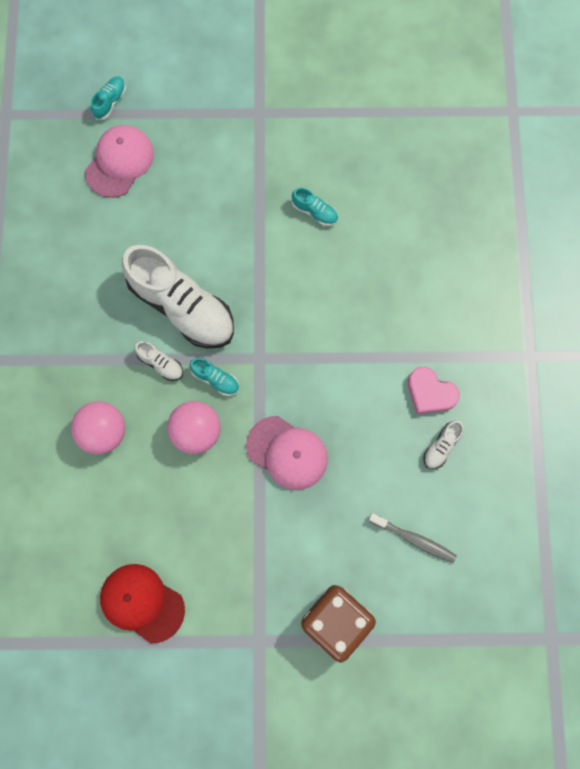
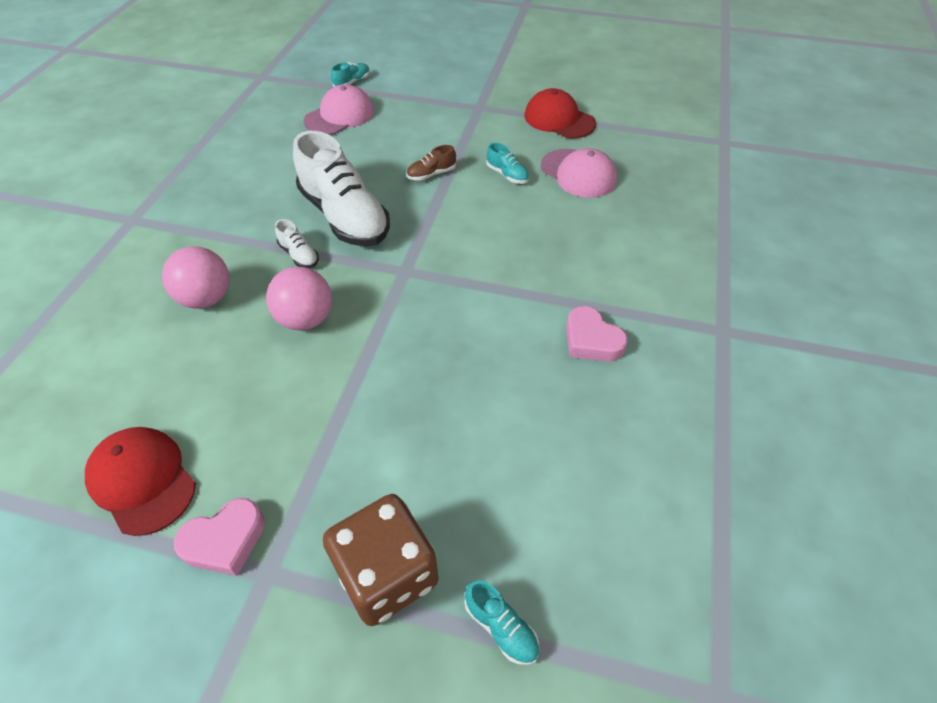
camera: 15 degrees right, 25 degrees down
turquoise shoe [190,358,239,396] -> turquoise shoe moved to [465,580,539,665]
pink cap [246,416,328,490] -> pink cap moved to [541,148,617,198]
grey toothbrush [368,513,457,563] -> none
white shoe [424,420,464,469] -> none
none -> pink heart [174,498,265,576]
none -> brown shoe [407,145,456,181]
none -> red cap [524,88,596,138]

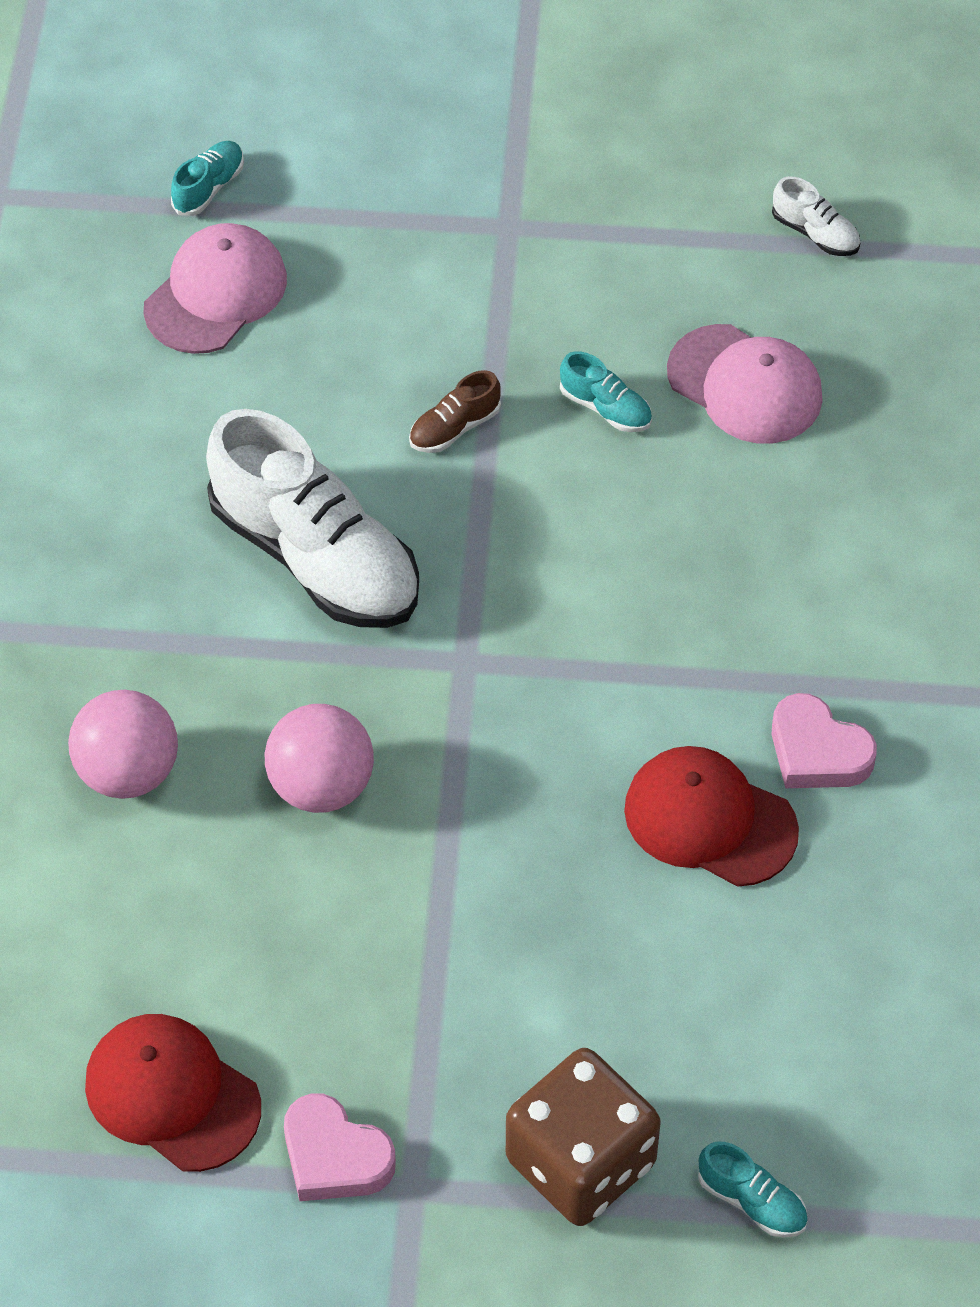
camera: 10 degrees left, 5 degrees up
pink heart [174,498,265,576] -> pink heart turned 75 degrees clockwise [284,1094,396,1201]
white shoe [275,219,319,268] -> white shoe moved to [772,176,860,256]
red cap [524,88,596,138] -> red cap moved to [624,746,799,887]

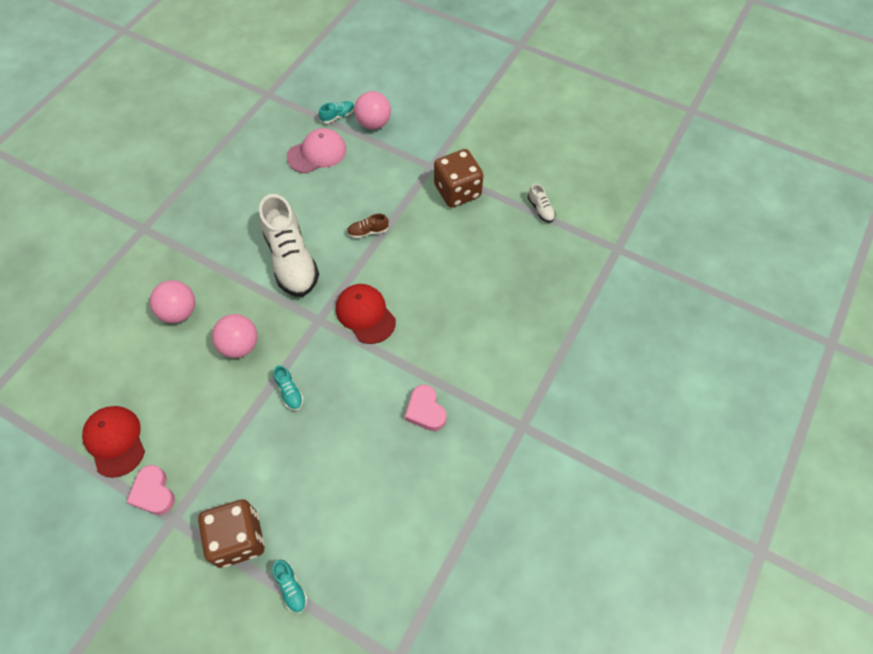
camera: 25 degrees right, 5 degrees up
turquoise shoe [560,351,652,432] -> turquoise shoe moved to [273,365,304,411]
red cap [624,746,799,887] -> red cap moved to [336,284,396,344]
pink cap [667,324,823,444] -> none
none -> pink ball [354,91,391,129]
none -> brown dice [434,149,483,208]

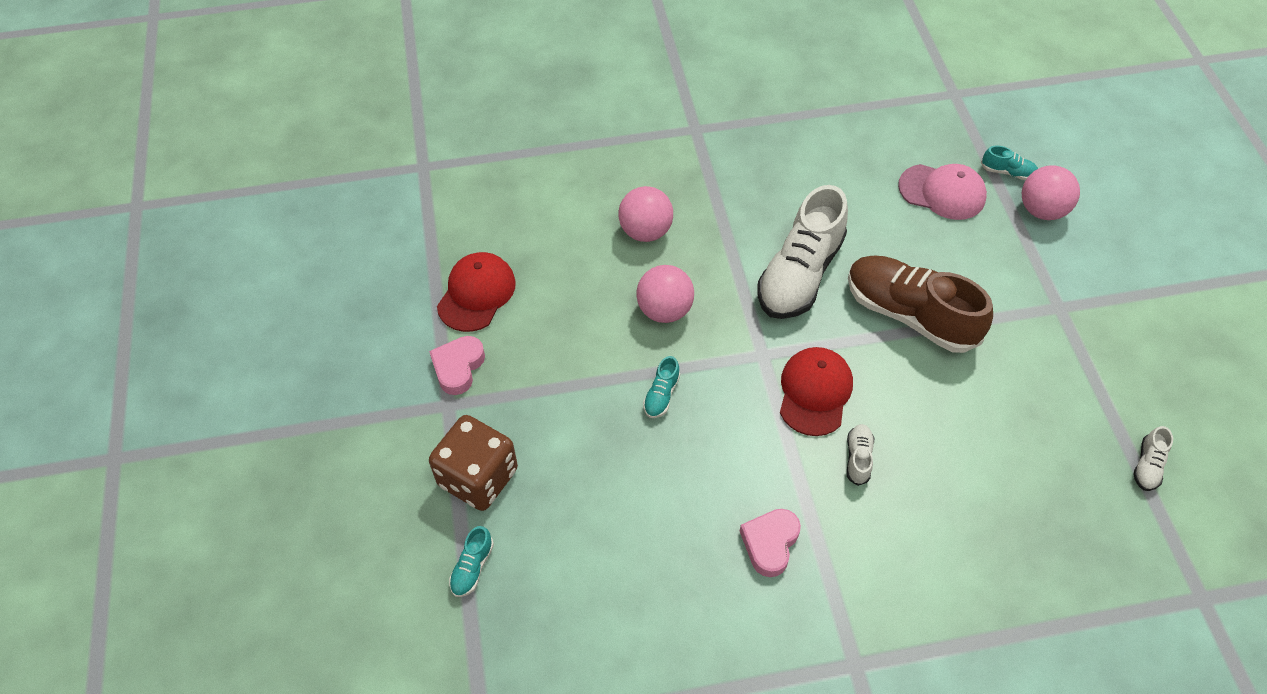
camera: 50 degrees right, 5 degrees down
brown shoe [347,214,389,239] -> brown shoe [848,256,993,353], size x2.41
brown dice [434,149,483,208] -> none
none -> white shoe [847,424,874,486]

